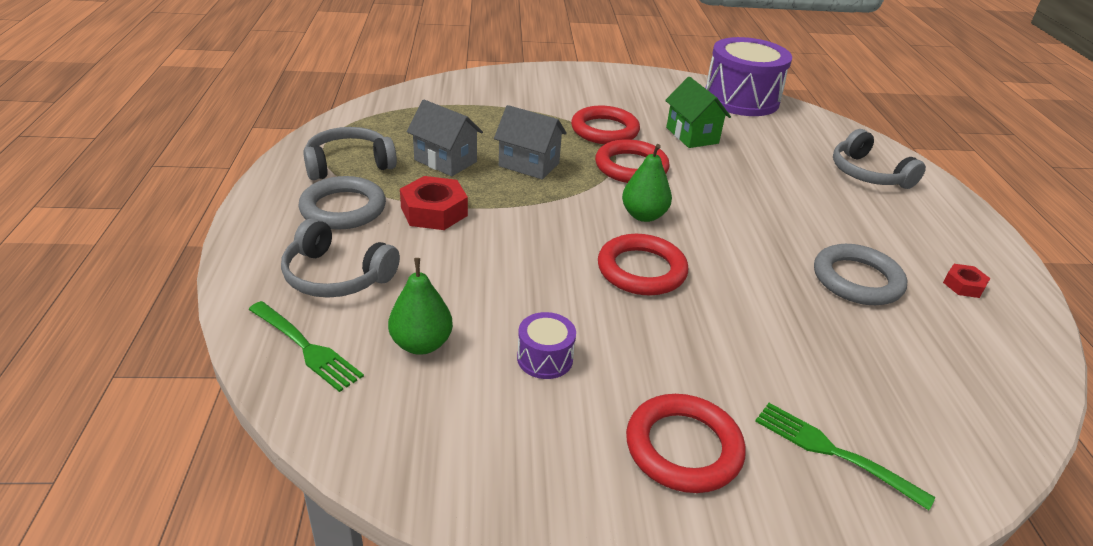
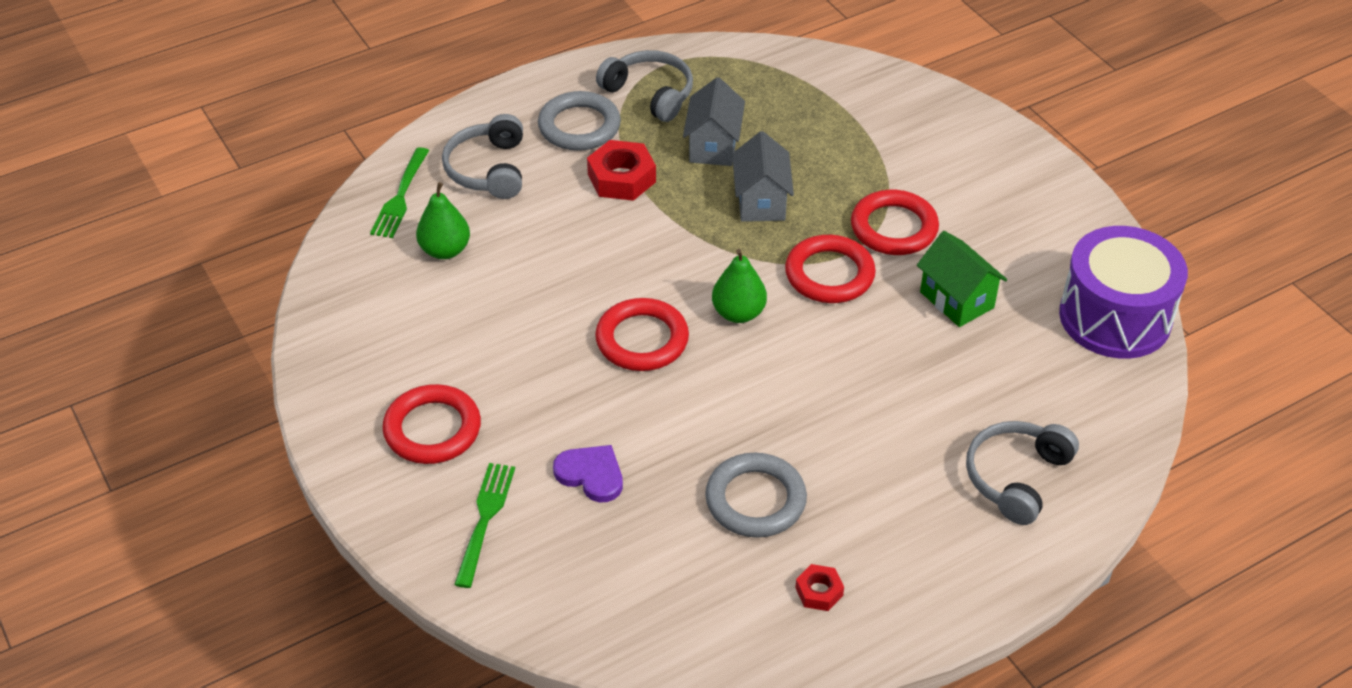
camera: 65 degrees right, 10 degrees up
purple drum [517,312,576,379] -> none
green house [665,77,731,148] -> green house turned 75 degrees counterclockwise [917,231,1007,327]
none -> purple heart [553,445,623,502]

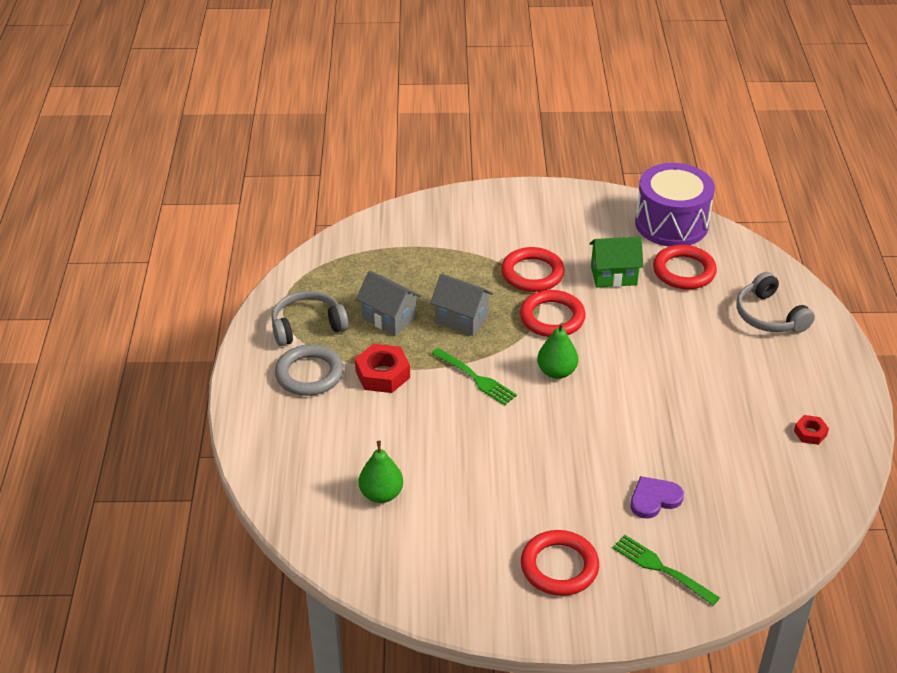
camera: 60 degrees left, 5 degrees down
green fork [370,147,429,238] -> green fork moved to [431,348,517,405]
grey headphones [442,114,523,199] -> none
red ring [595,298,689,371] -> red ring moved to [653,245,717,289]
grey ring [705,453,807,538] -> none

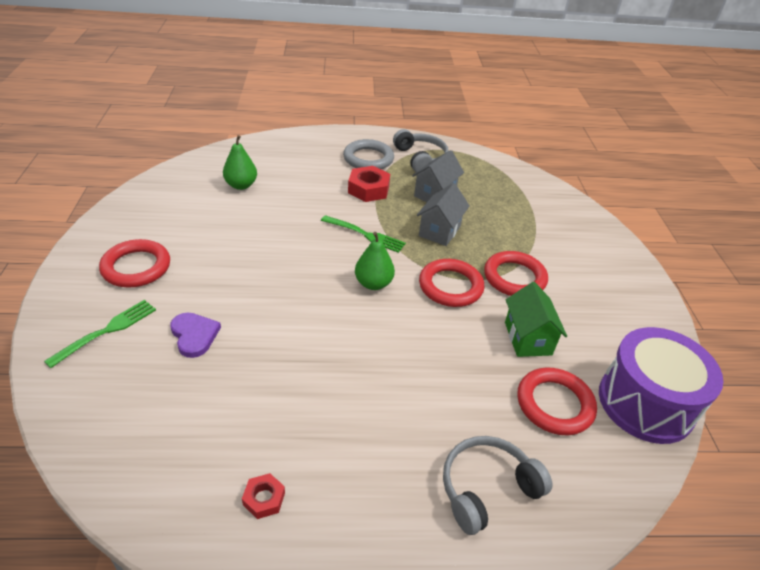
camera: 85 degrees right, 0 degrees up
green fork [431,348,517,405] -> green fork turned 105 degrees counterclockwise [321,215,406,253]

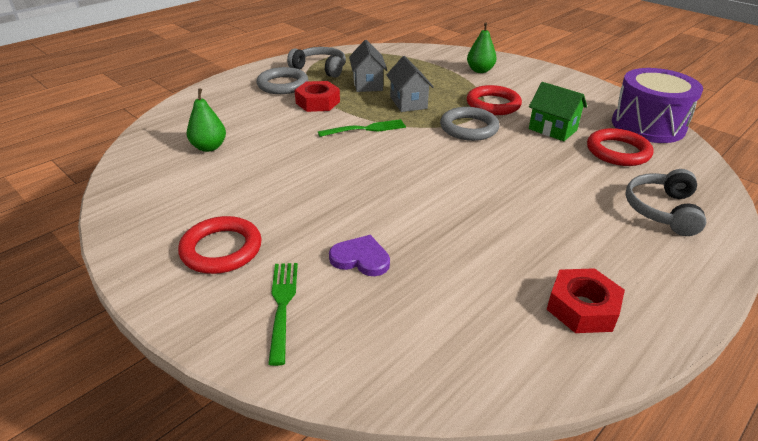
camera: 40 degrees left, 5 degrees down
red nut [242,473,285,519] -> red nut [547,268,625,333], size x1.79
green pear [355,232,395,290] -> green pear moved to [467,22,497,73]
red ring [419,259,485,307] -> grey ring [440,107,499,141]

